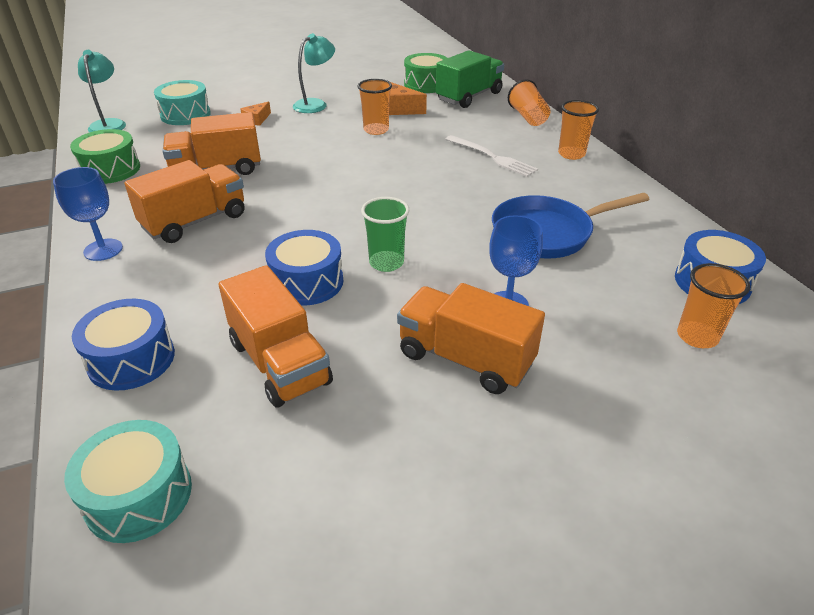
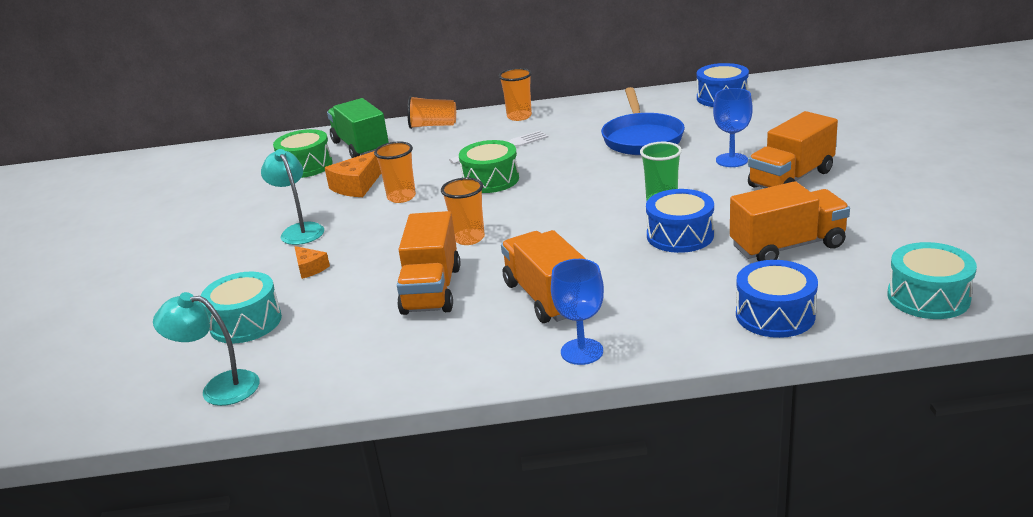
camera: 70 degrees left, 10 degrees down
green drum [70,129,140,184] -> green drum moved to [459,140,519,193]
orange cup [677,263,750,348] -> orange cup moved to [441,178,485,245]

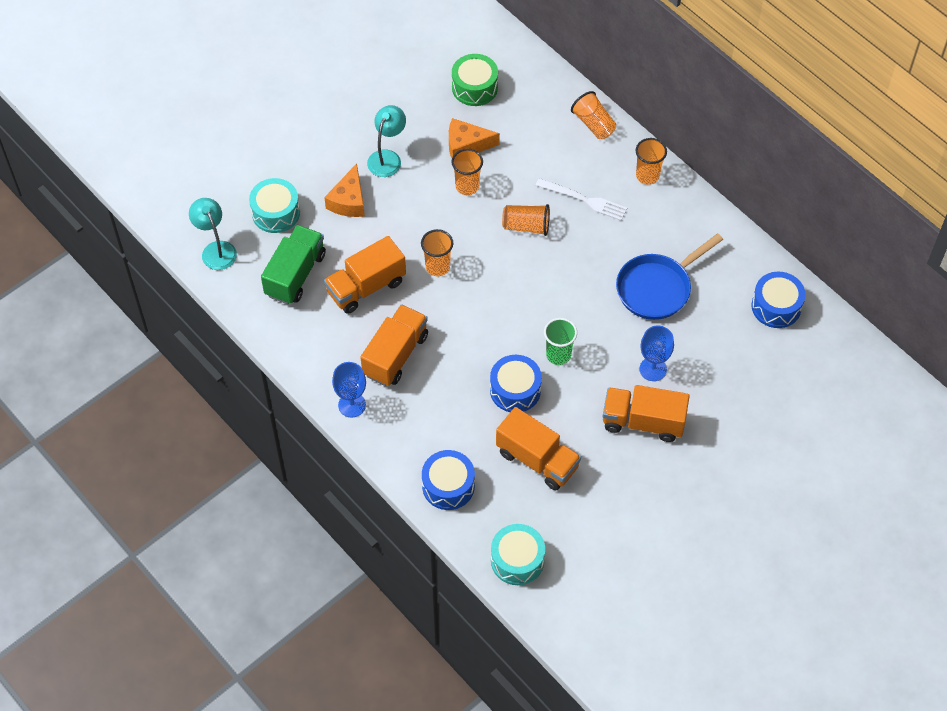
camera: 50 degrees right, 30 degrees up
orange cheese [294,246,330,279] -> orange cheese [324,163,365,217], size x1.71
green truck [327,98,389,158] -> green truck moved to [261,225,326,305]
green drum [459,140,519,193] -> orange cup [502,204,550,236]

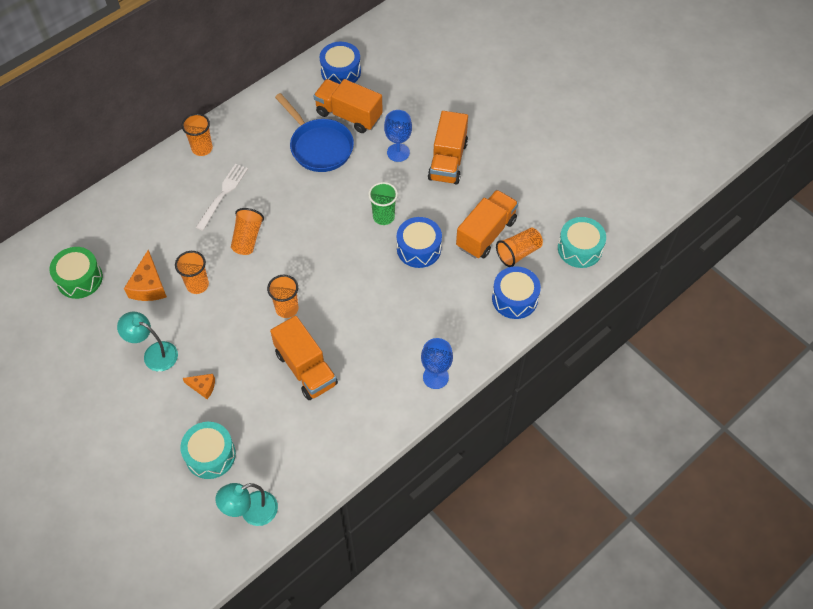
camera: 90 degrees left, 0 degrees up
green truck [261,225,326,305] -> none
orange cheese [324,163,365,217] -> orange cheese [183,374,215,399], size x0.59
orange truck [360,304,428,386] -> orange truck moved to [314,79,383,133]
orange cup [571,91,616,139] -> orange cup moved to [496,228,543,267]

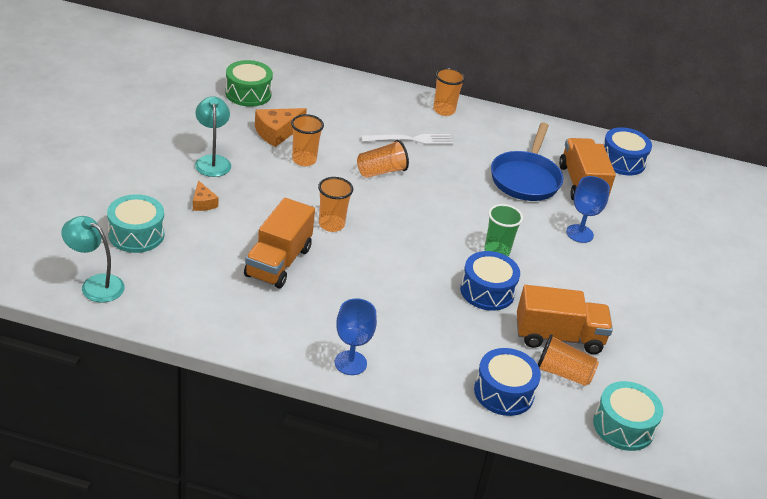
camera: 50 degrees right, 20 degrees down
orange truck [428,111,468,185] -> none

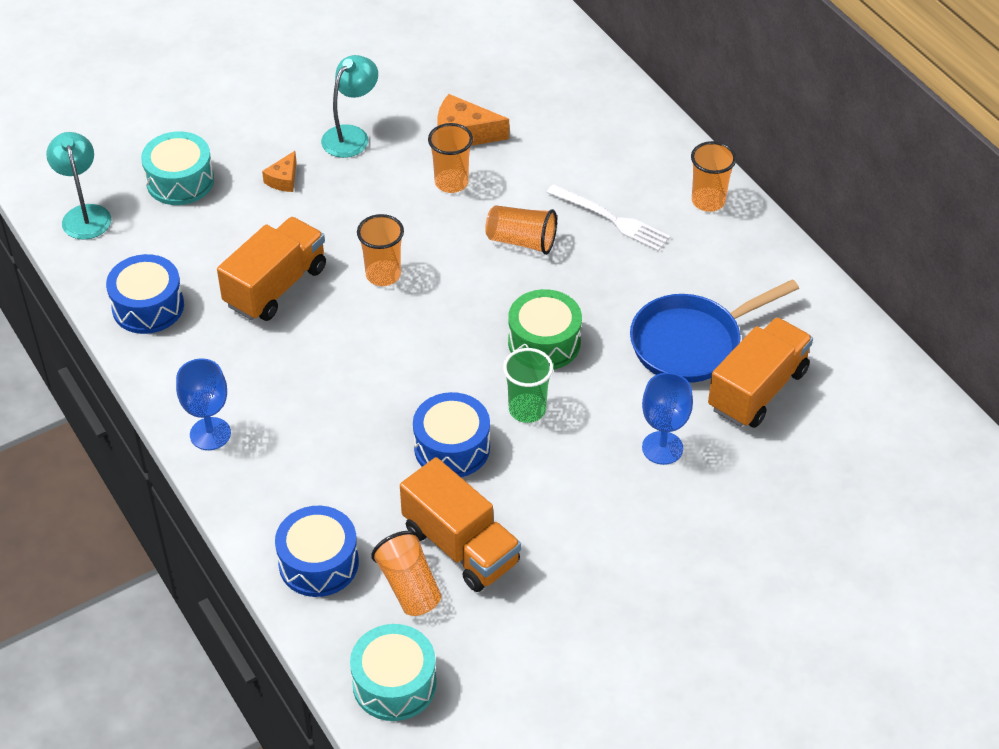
camera: 50 degrees right, 10 degrees up
green drum [225,60,273,107] -> green drum moved to [508,289,582,370]
orange truck [244,198,315,288] -> orange truck turned 150 degrees clockwise [217,217,326,321]
blue drum [603,127,652,175] -> blue drum moved to [106,254,184,334]

